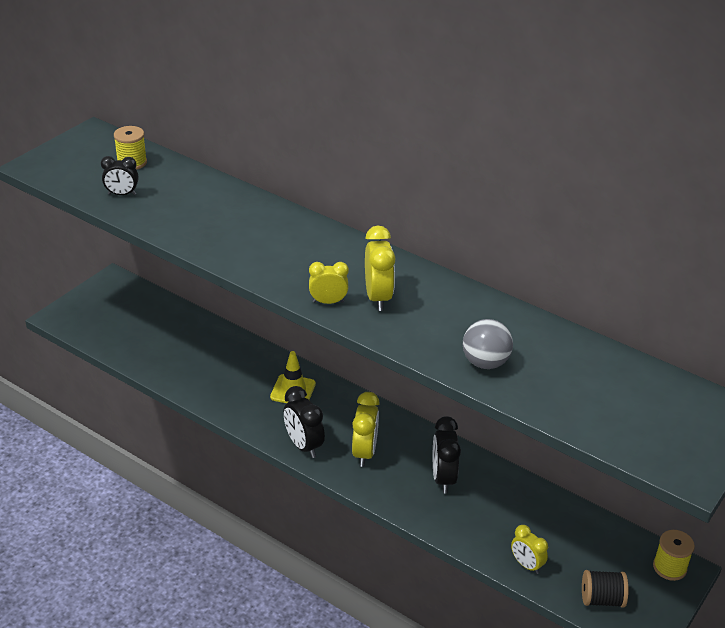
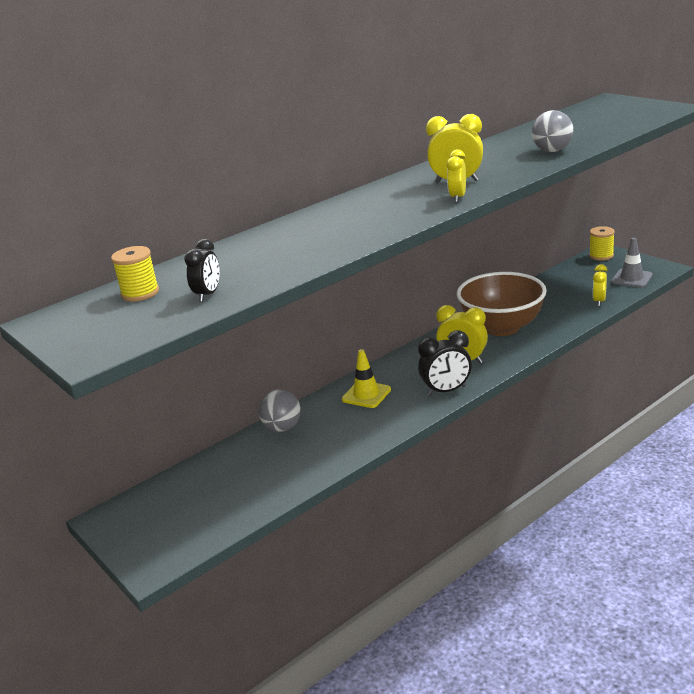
camera: 70 degrees left, 10 degrees down
black clock [433,417,461,493] -> brown bowl [457,272,547,336]
yellow clock [511,525,548,574] -> yellow clock turned 135 degrees clockwise [593,264,607,306]
black spool [582,570,629,608] -> grey traffic cone [611,238,652,288]
none -> grey ball [258,389,301,432]

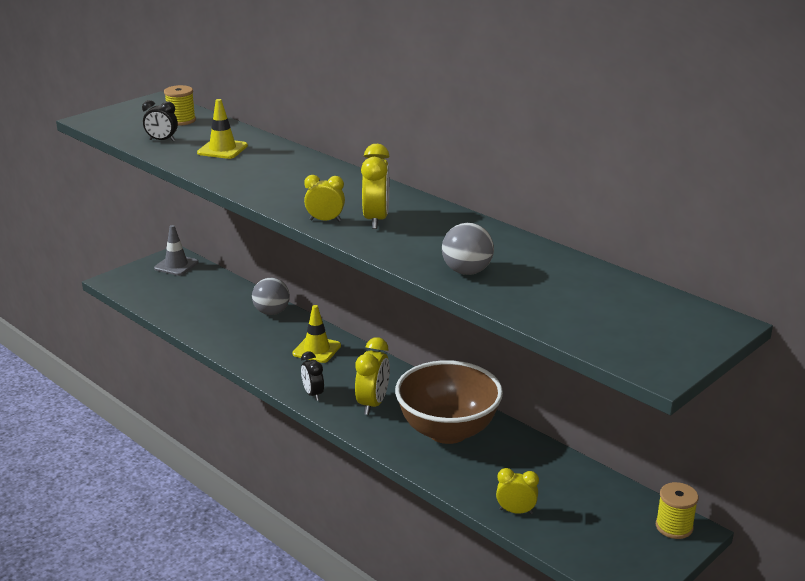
camera: 80 degrees right, 0 degrees up
black clock [418,330,472,396] -> black clock [301,352,324,401], size x0.66
grey traffic cone [611,238,652,288] -> grey traffic cone moved to [154,225,198,276]
none -> yellow traffic cone [197,99,248,159]

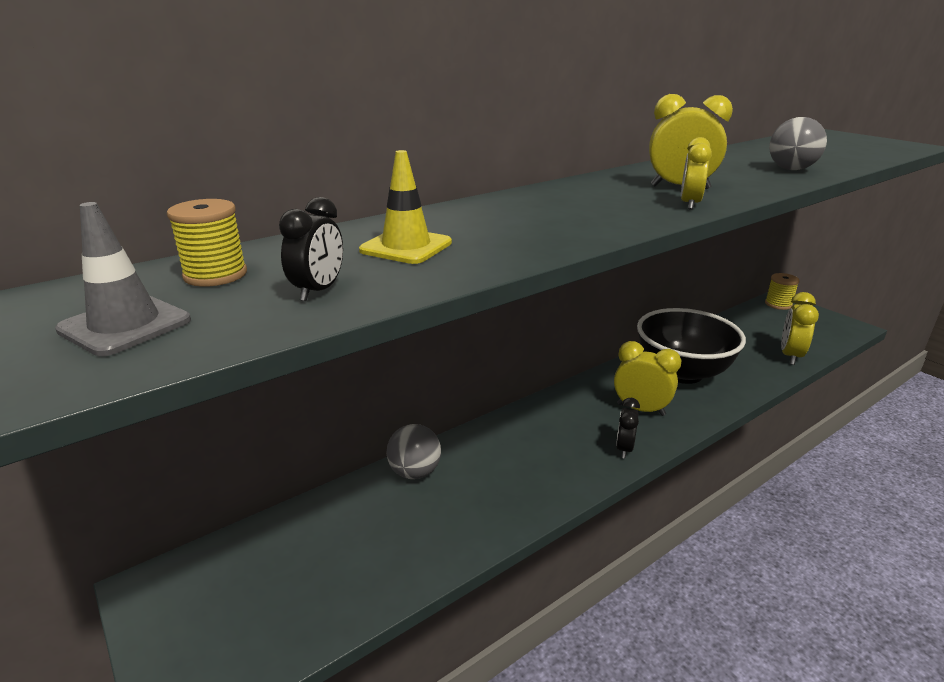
camera: 80 degrees left, 0 degrees up
grey traffic cone [154,225,198,276] -> grey traffic cone moved to [55,202,191,356]
yellow traffic cone [292,305,341,363] -> none
black clock [301,352,324,401] -> black clock turned 120 degrees clockwise [616,398,640,459]
brown bowl [395,360,503,444] -> black bowl [637,308,746,384]
yellow clock [496,468,539,514] -> yellow clock [781,292,819,365], size x1.53

